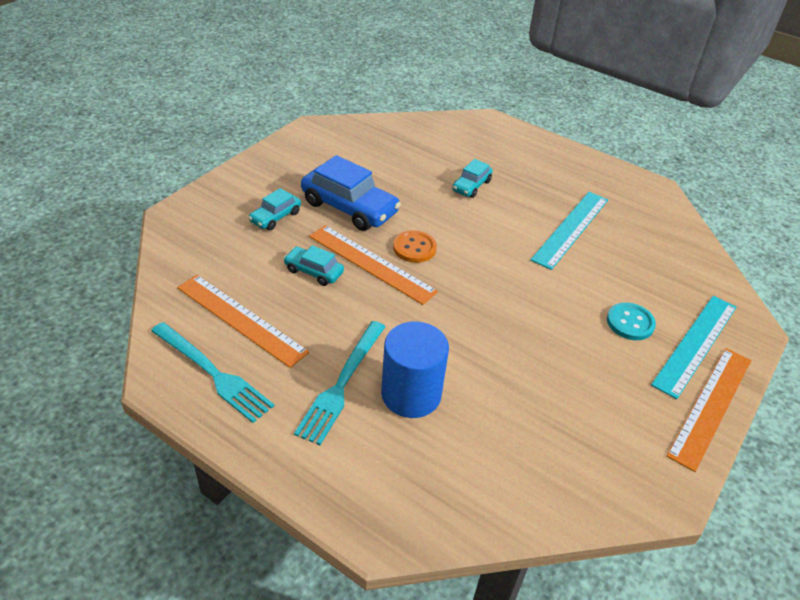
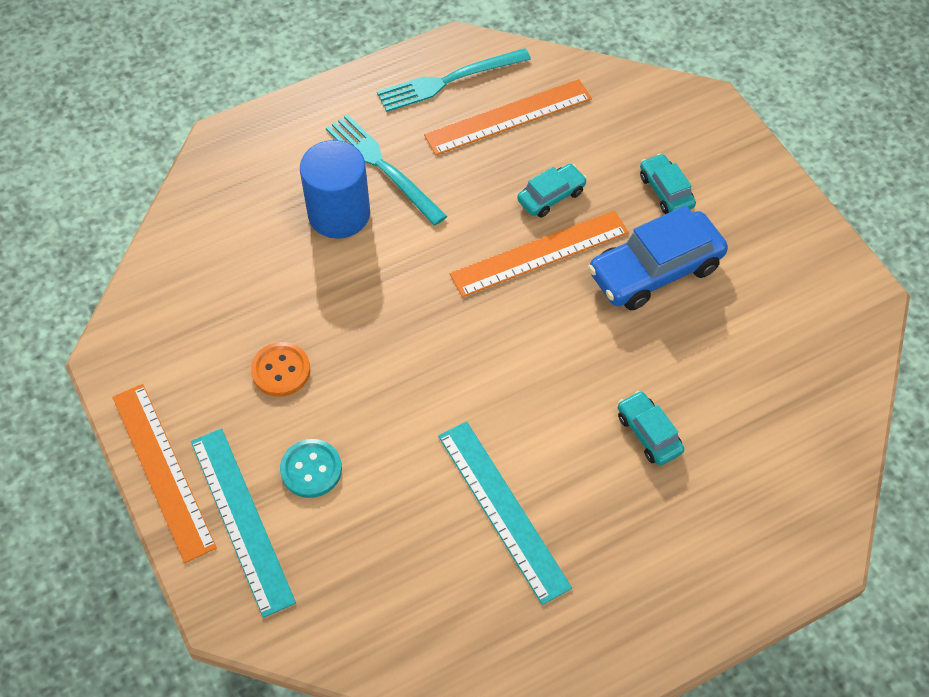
camera: 120 degrees right, 15 degrees up
orange button [393,230,437,263] -> orange button moved to [251,342,310,397]

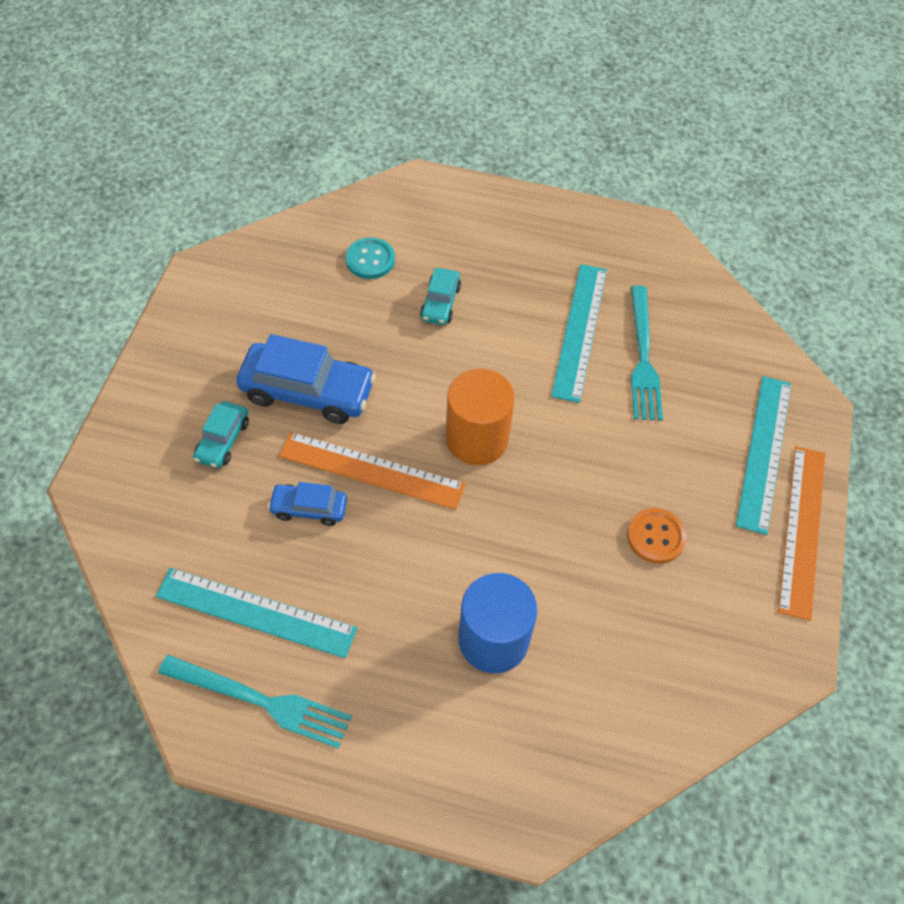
camera: 140 degrees left, 0 degrees up
turquoise button [280,439,342,498] -> turquoise button moved to [345,237,395,279]
turquoise fork [326,114,447,226] -> turquoise fork moved to [631,286,663,421]
orange ruler [424,79,592,155] -> turquoise ruler [156,568,357,658]
turquoise car [517,164,587,218] -> blue car [268,482,347,526]
none -> orange cylinder [446,369,515,465]

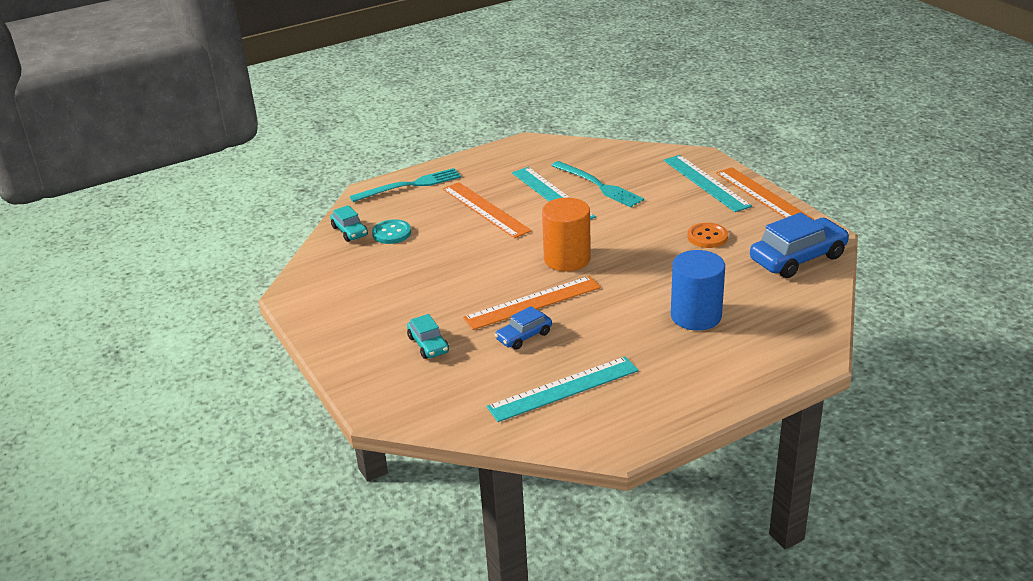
camera: 40 degrees left, 25 degrees down
turquoise fork [158,655,352,749] -> turquoise fork moved to [350,168,461,202]
blue car [236,334,376,424] -> blue car moved to [750,212,850,278]
turquoise car [420,268,461,325] -> turquoise car moved to [330,205,368,242]
none -> orange ruler [443,182,532,238]

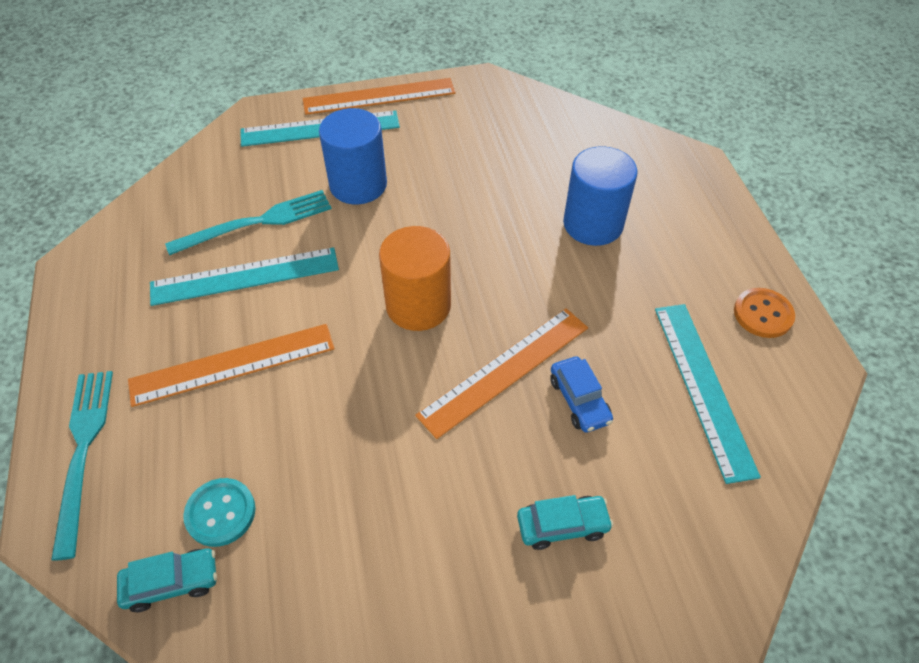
camera: 75 degrees left, 20 degrees up
orange ruler [463,276,601,330] -> orange ruler turned 60 degrees clockwise [415,308,588,439]
orange button [688,223,728,248] -> orange button moved to [734,288,795,338]
blue car [750,212,850,278] -> none
none -> blue cylinder [319,108,387,204]

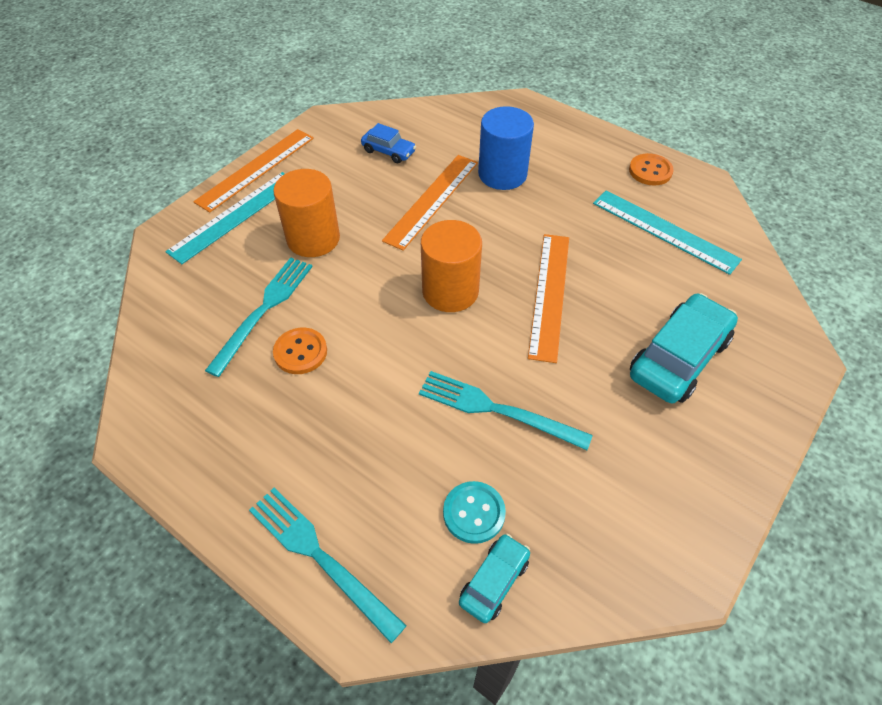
camera: 40 degrees left, 0 degrees up
orange ruler [128,324,335,407] -> orange ruler moved to [382,155,478,250]
turquoise ruler [150,247,339,306] -> orange button [273,328,327,374]
blue cylinder [319,108,387,204] -> orange cylinder [273,169,340,257]
turquoise car [517,495,614,550] -> turquoise car [630,293,738,403], size x1.86
blue car [550,357,613,433] -> blue car moved to [361,123,416,163]
none -> turquoise fork [419,371,593,450]

